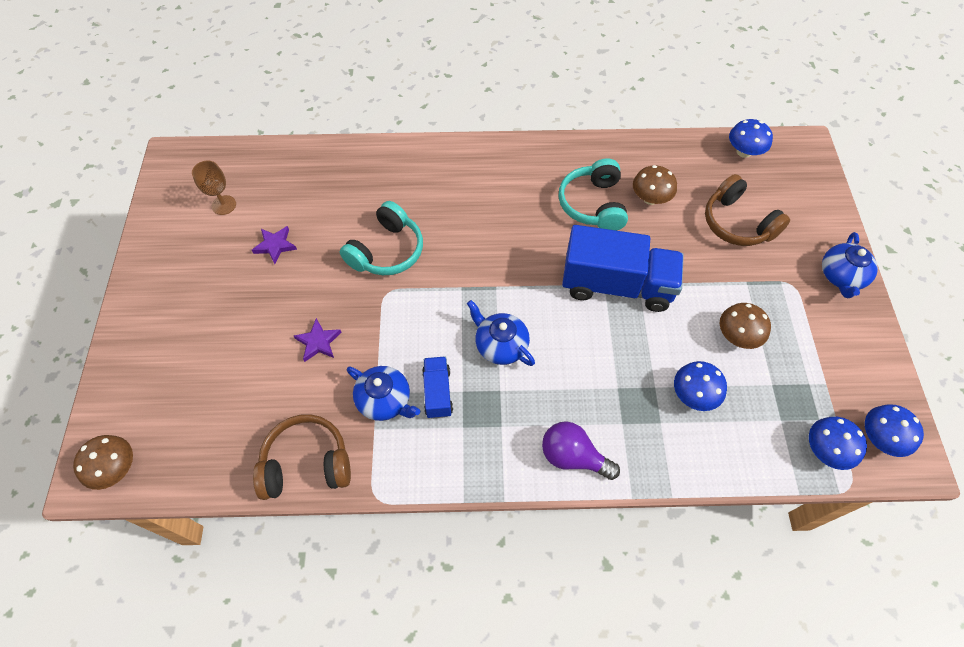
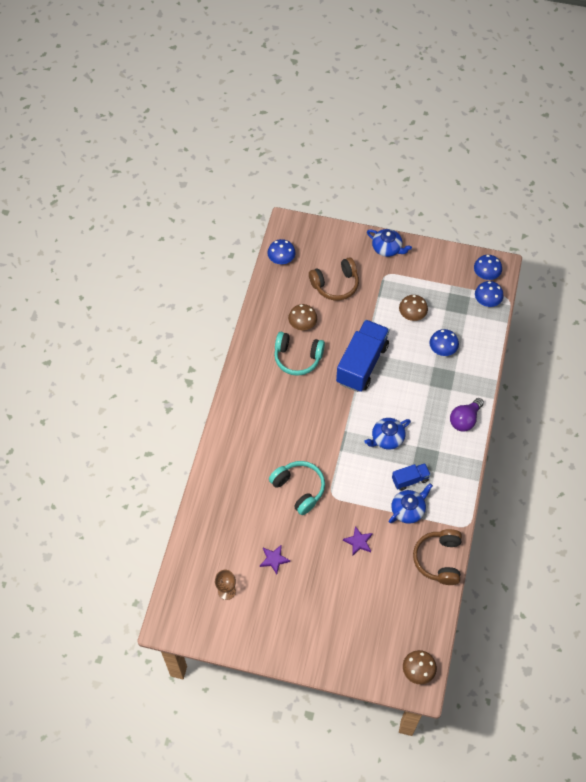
camera: 75 degrees left, 0 degrees up
blue truck [422,356,453,419] -> blue truck turned 150 degrees clockwise [392,463,431,491]

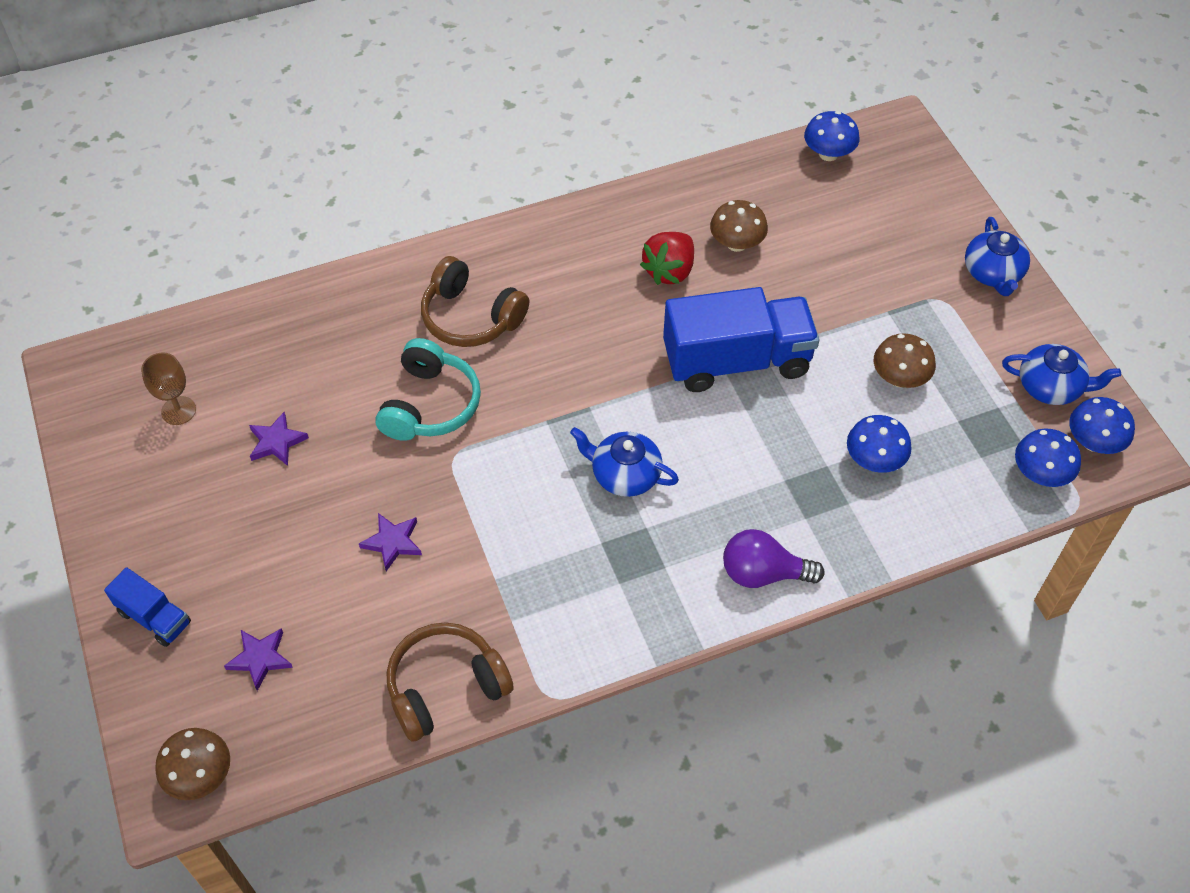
camera: 55 degrees right, 5 degrees down
turquoise headphones [274,332,325,376] -> red strawberry [640,232,694,285]
brown headphones [309,257,359,301] -> brown headphones moved to [421,256,529,347]
blue teapot [389,483,433,524] -> blue teapot moved to [1002,344,1121,405]
blue truck [392,463,431,491] -> blue truck moved to [104,567,191,647]
none -> purple star [224,628,293,691]

